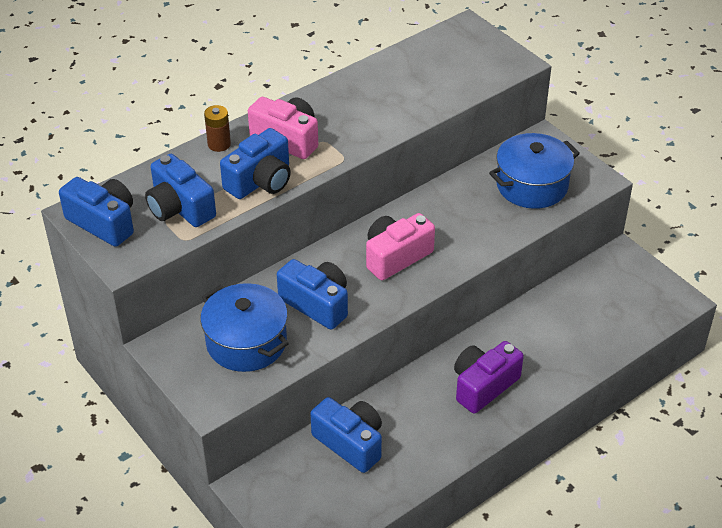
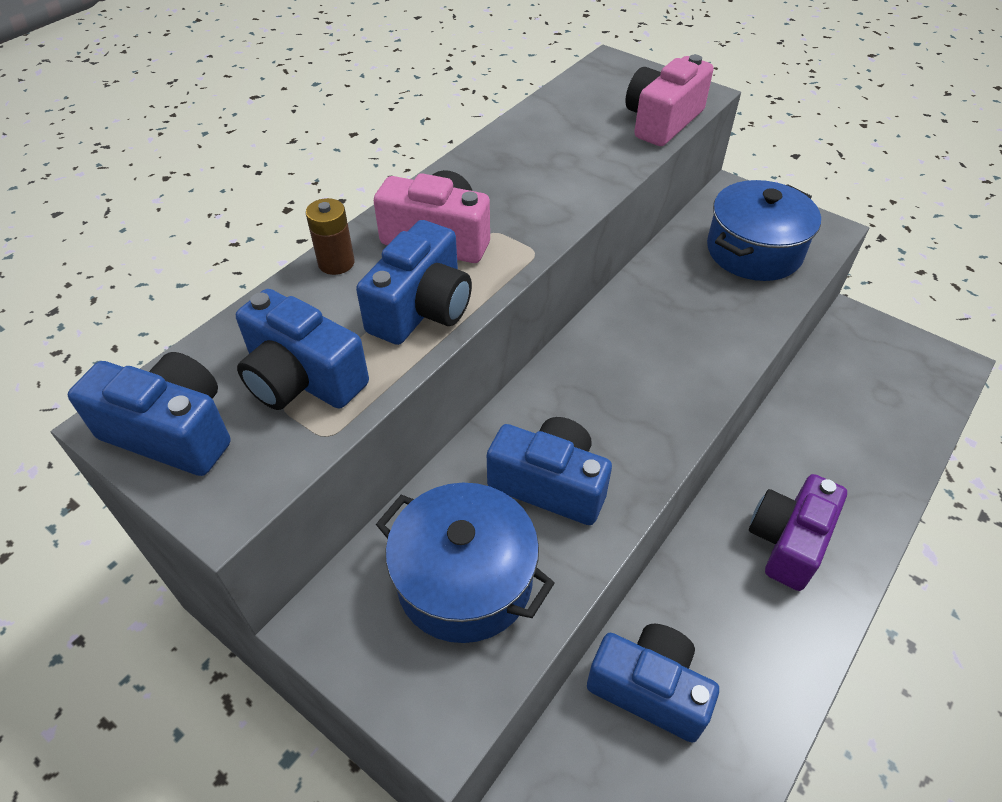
camera: 15 degrees left, 5 degrees up
pink camera [366,213,435,280] -> pink camera moved to [625,55,713,146]

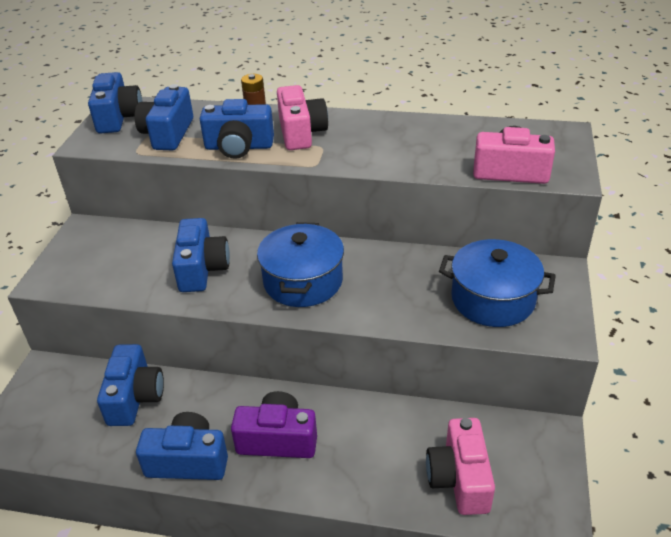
camera: 65 degrees right, 10 degrees down
blue pot [376,483,555,643] -> blue pot moved to [257,222,344,307]
none -> blue camera [136,412,228,480]
none -> pink camera [426,418,495,515]

